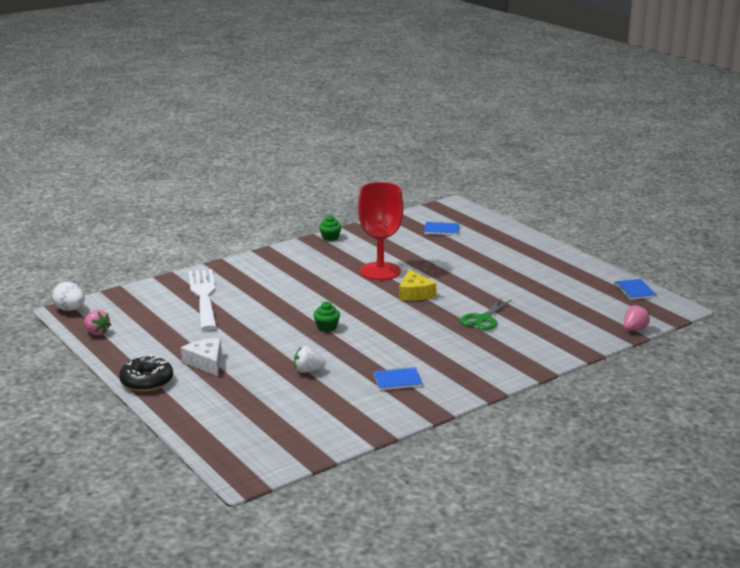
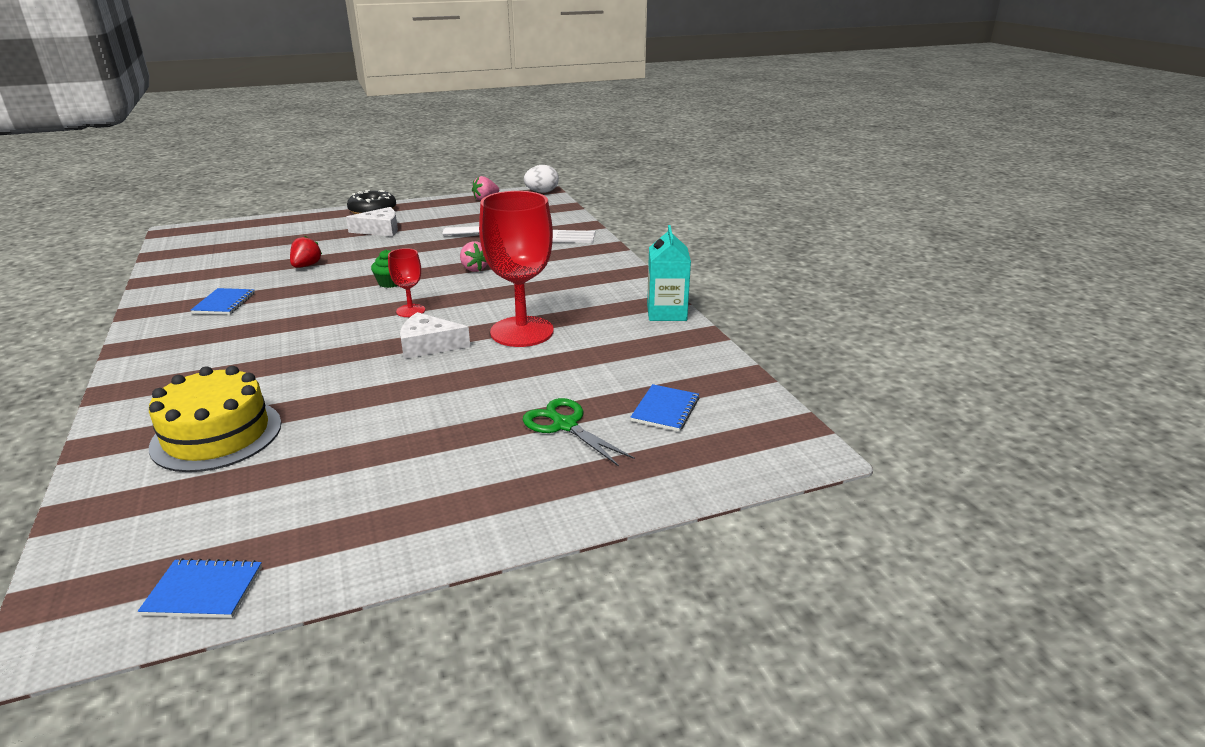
camera: 105 degrees right, 5 degrees up
white strawberry [294,346,326,373] -> red strawberry [290,236,322,268]
green cupcake [319,215,342,241] -> turquoise carton [647,225,691,321]
yellow cheese [399,269,436,301] -> white cheese [400,312,470,359]
green scissors [460,298,511,330] -> green scissors moved to [523,398,635,467]
pink strawberry [624,305,650,331] -> pink strawberry moved to [460,241,487,272]
none -> yellow cake [149,366,281,472]
none -> red goblet [388,248,425,317]

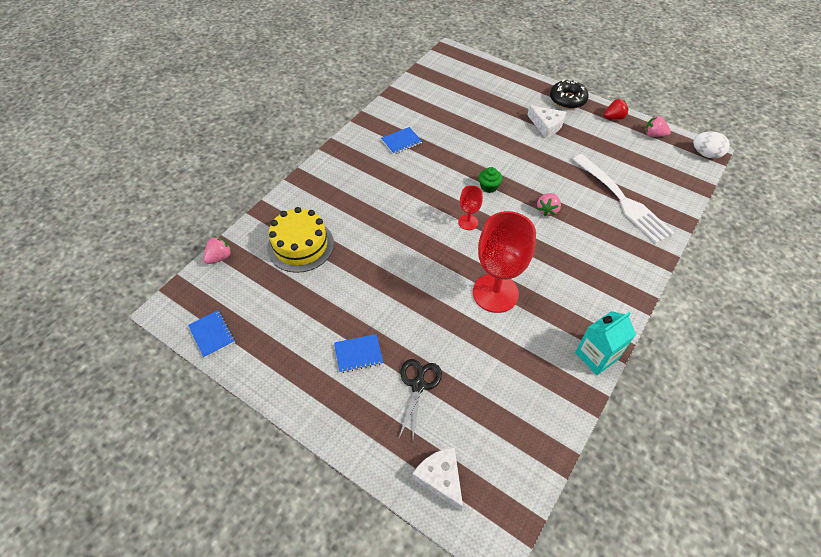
camera: 55 degrees right, 25 degrees up
red strawberry [290,236,322,268] -> red strawberry moved to [604,99,628,120]
white cheese [400,312,470,359] -> white cheese moved to [412,447,463,511]
green scissors [523,398,635,467] -> black scissors [399,359,442,438]
blue notebook [631,384,699,432] -> blue notebook moved to [334,334,383,373]
none -> pink strawberry [203,236,232,264]

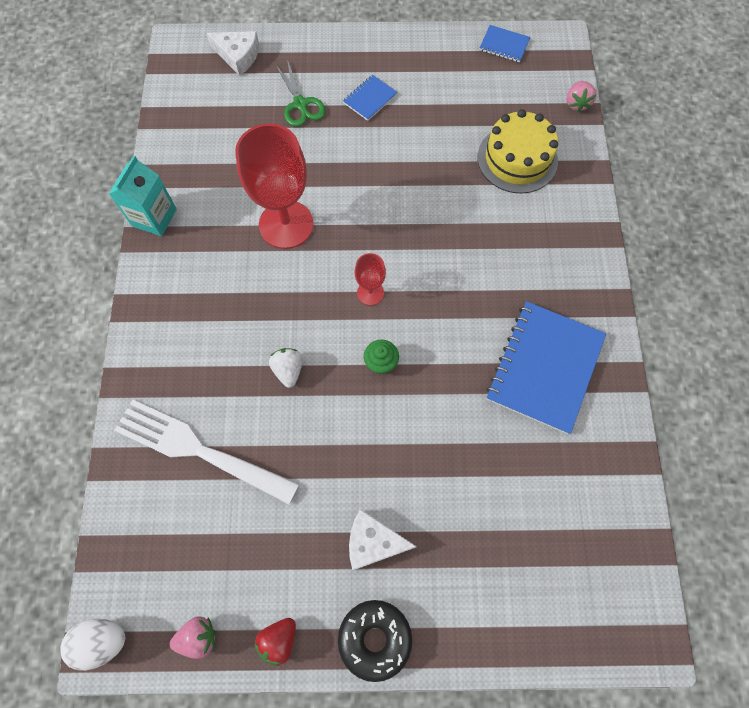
camera: 145 degrees right, 15 degrees up
blue notebook [381,127,422,155] -> blue notebook [486,301,606,434], size x2.15
black scissors [399,359,442,438] -> green scissors [275,60,326,127]
pink strawberry [537,193,561,216] -> white strawberry [269,348,303,388]

